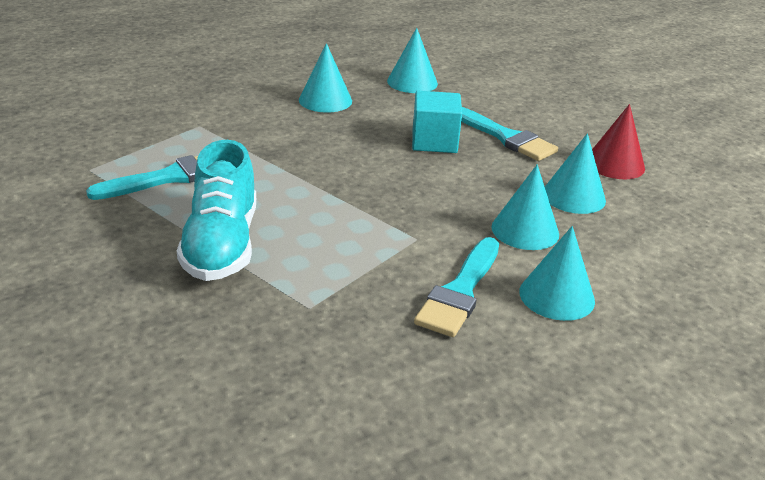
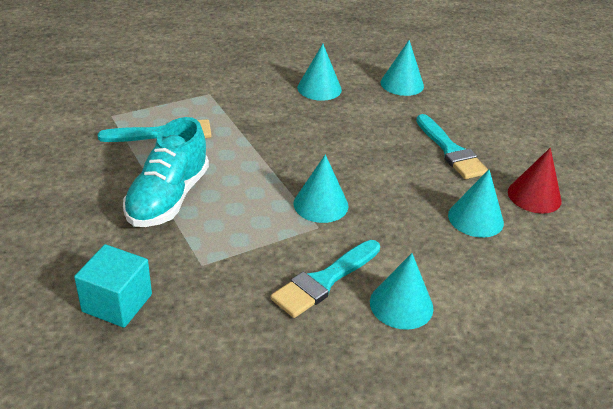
camera: 20 degrees right, 5 degrees up
turquoise cube [412,91,462,153] -> turquoise cube moved to [74,244,152,328]
turquoise cone [491,164,559,250] -> turquoise cone moved to [293,154,348,223]

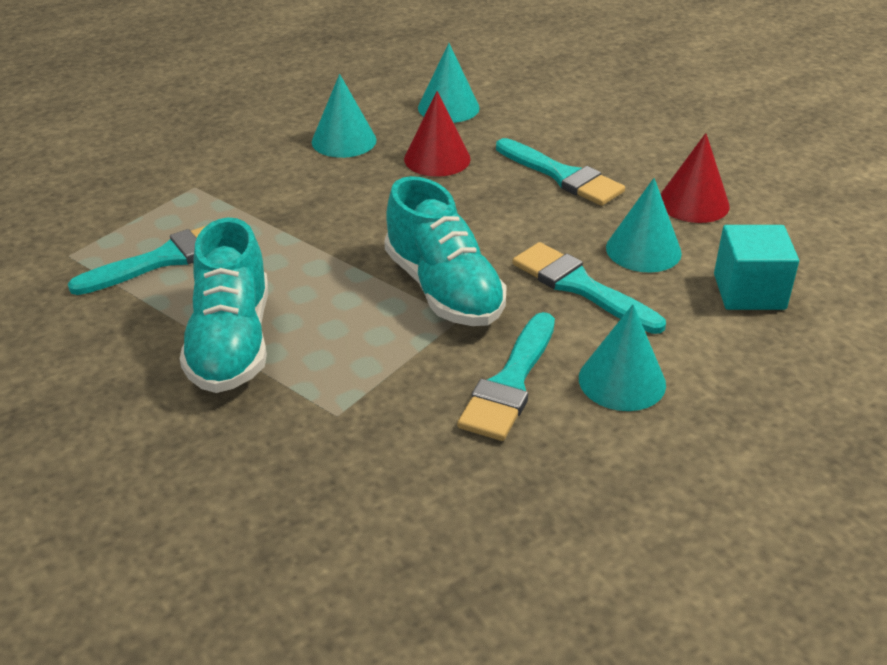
camera: 20 degrees left, 0 degrees up
turquoise cube [74,244,152,328] -> turquoise cube moved to [714,225,799,310]
turquoise cone [293,154,348,223] -> turquoise shoe [385,176,507,326]
none -> red cone [404,91,471,177]
none -> turquoise brush [513,242,666,334]

